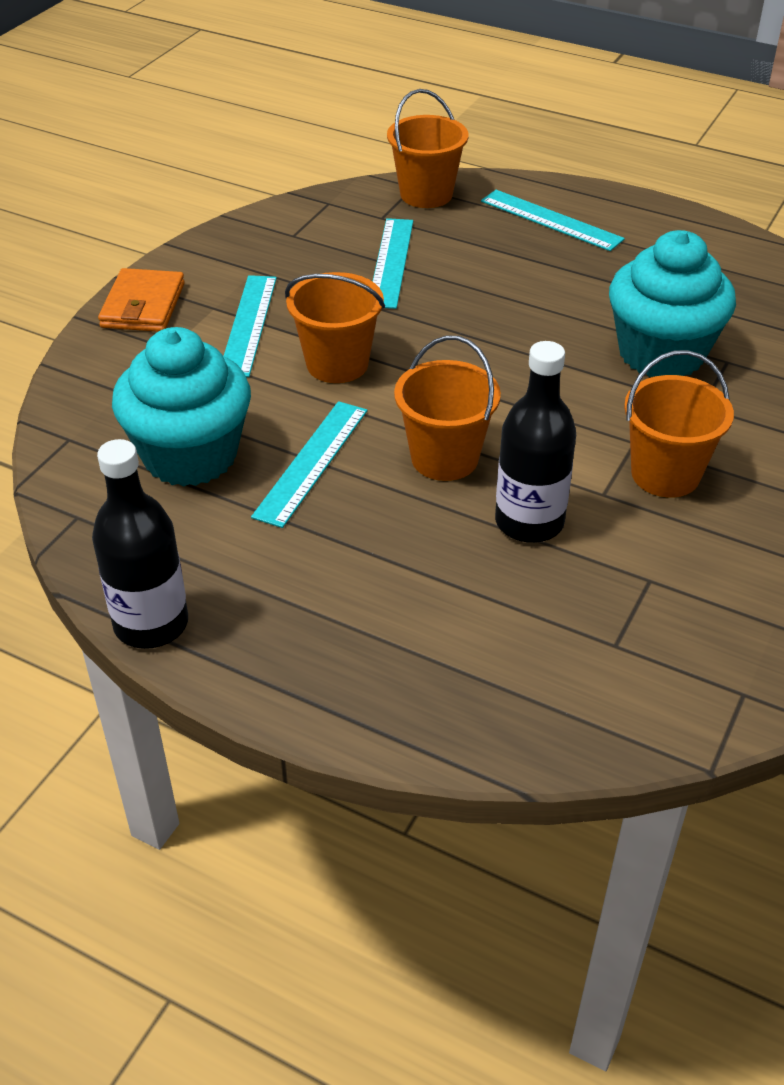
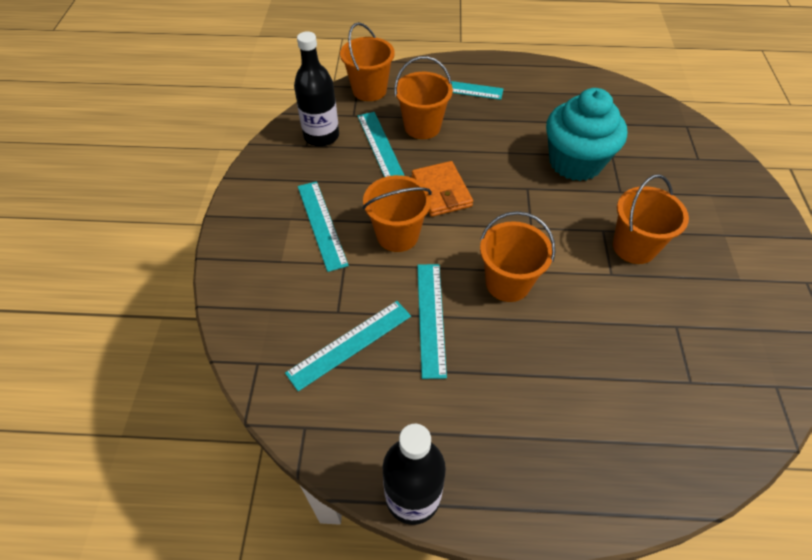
camera: 25 degrees left, 10 degrees up
orange wallet [98,268,185,332] -> orange wallet moved to [412,161,473,217]
turquoise cupcake [112,327,251,487] -> turquoise ruler [285,301,411,391]
black bottle [495,341,576,543] -> black bottle moved to [294,31,339,147]
none -> orange bucket [394,56,453,139]

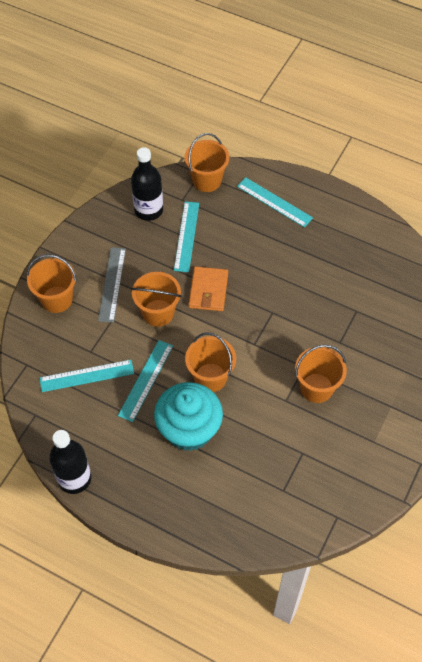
camera: 25 degrees right, 5 degrees up
turquoise ruler [298,181,349,272] -> grey ruler [98,247,126,323]
orange bucket [394,56,453,139] -> orange bucket moved to [27,254,77,313]
turquoise cupcake [546,88,627,181] -> turquoise cupcake moved to [154,382,223,451]

